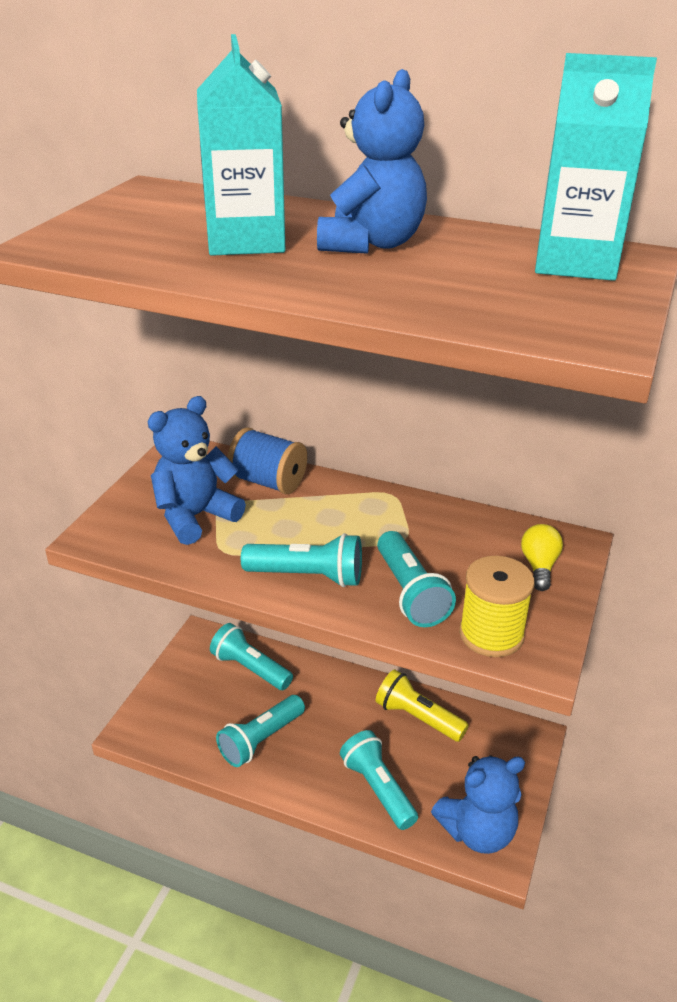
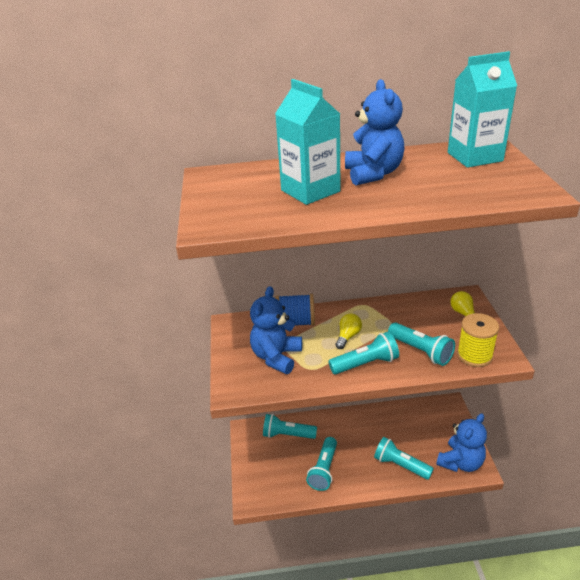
camera: 25 degrees left, 0 degrees up
yellow flashlight [376,670,469,742] -> none
none -> yellow light bulb [336,314,362,349]

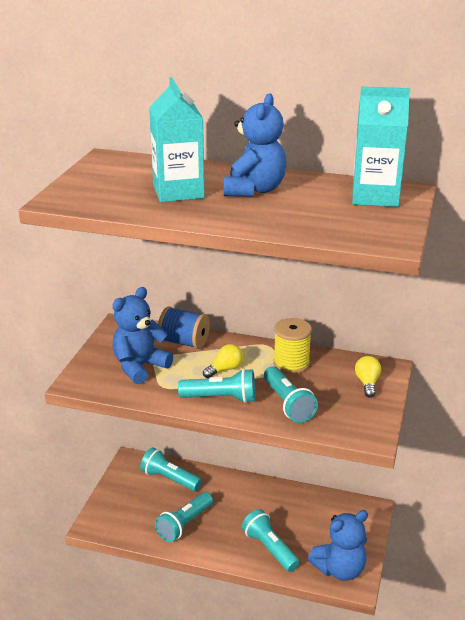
camera: 20 degrees right, 5 degrees down
yellow spool [457,313,499,367] -> yellow spool moved to [273,318,312,374]

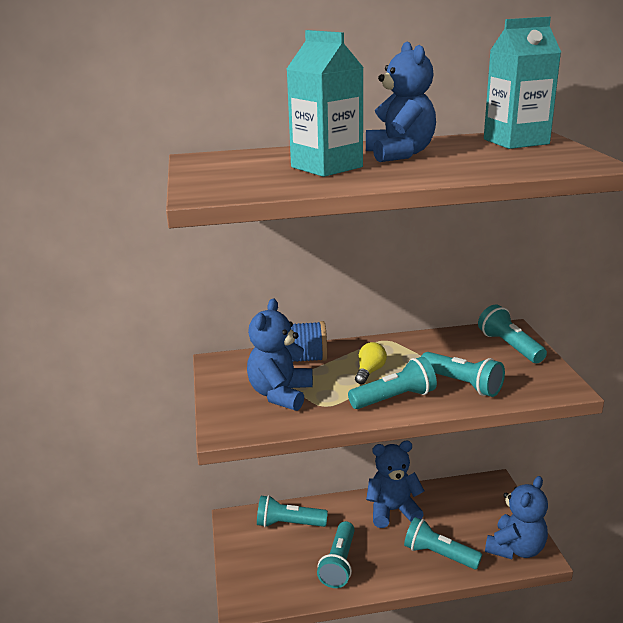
camera: 25 degrees left, 5 degrees down
yellow spool [273,318,312,374] -> none
yellow light bulb [355,356,381,398] -> turquoise flashlight [478,304,547,363]
none -> blue teddy bear [366,441,424,528]

